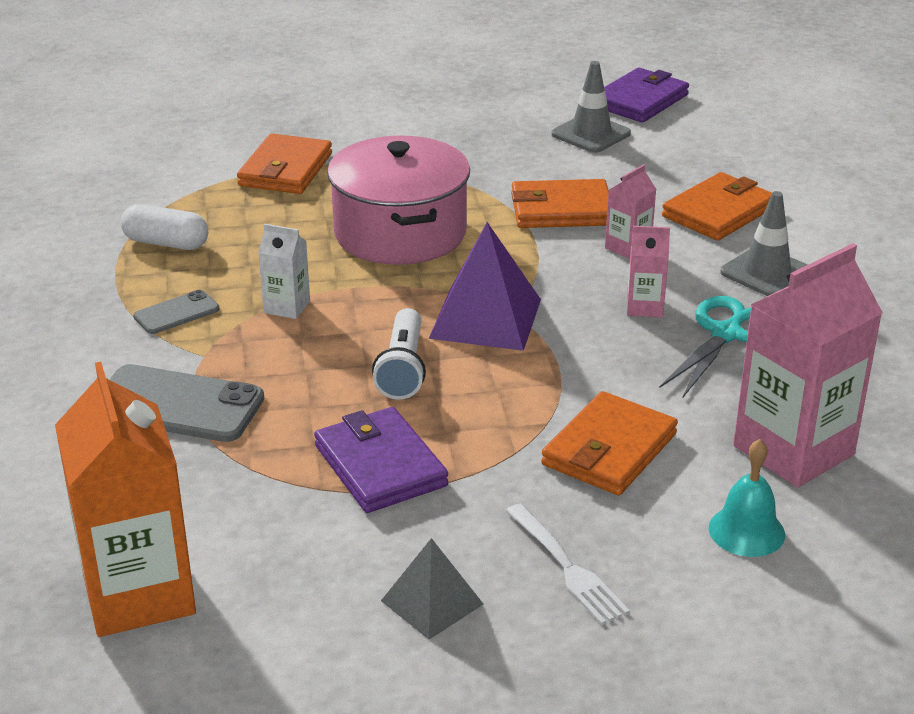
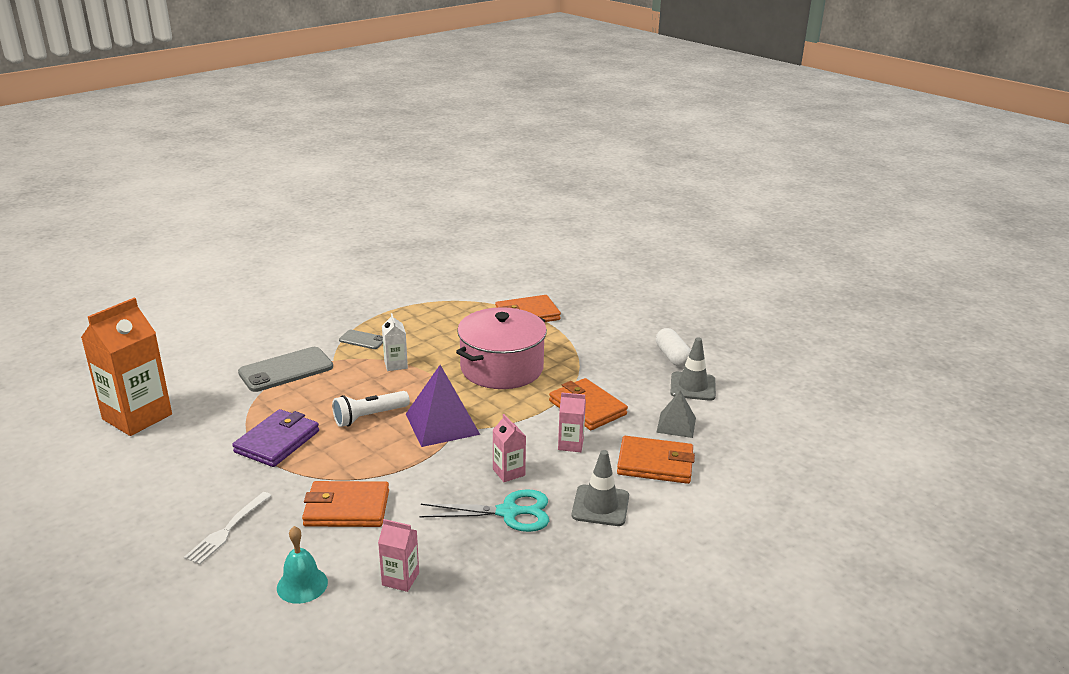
camera: 55 degrees right, 5 degrees down
grey phone [109,364,264,442] -> grey phone turned 75 degrees clockwise [238,347,333,392]
white capsule [121,204,208,250] -> white capsule moved to [656,328,691,367]
grey pyramid [381,538,484,639] -> grey pyramid moved to [656,390,696,438]
purple wallet [604,68,689,123] -> none
pink carton [733,243,883,488] -> pink carton [378,519,419,592], size x0.47

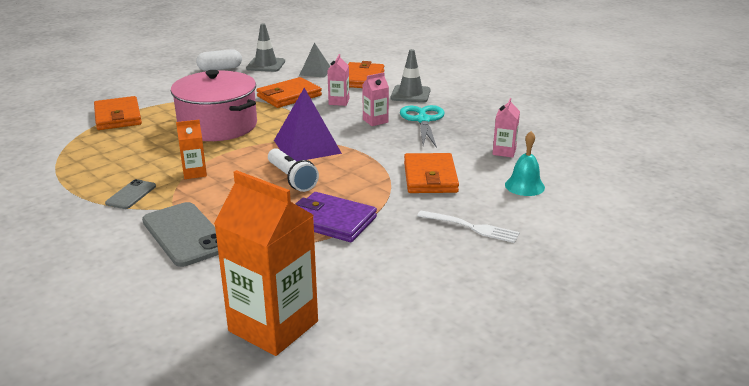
camera: 90 degrees left, 0 degrees up
white carton [382,313,408,371] -> orange carton [176,120,207,179]

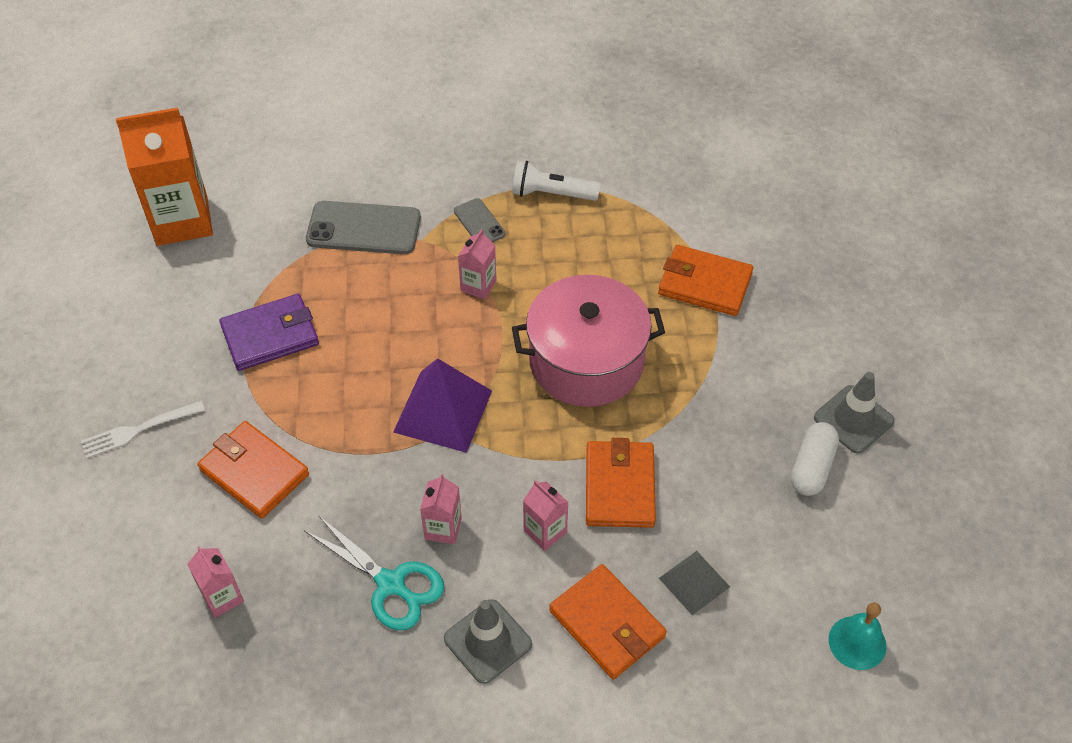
camera: 130 degrees right, 25 degrees up
orange carton [176,120,207,179] -> pink carton [458,229,497,299]
grey traffic cone [246,23,285,72] -> grey traffic cone moved to [814,372,895,453]
white flashlight [268,148,319,192] -> white flashlight moved to [512,161,600,201]
turquoise bell [505,131,545,196] -> turquoise bell moved to [828,602,887,670]

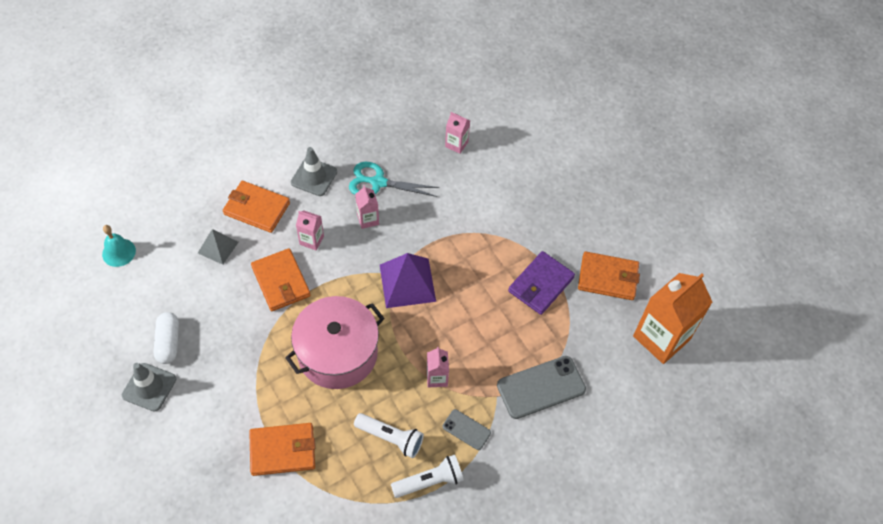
camera: 150 degrees right, 5 degrees up
white fork [81,401,205,459] -> none
orange wallet [198,421,309,519] -> orange wallet moved to [578,251,640,300]
none -> white flashlight [354,413,424,458]

